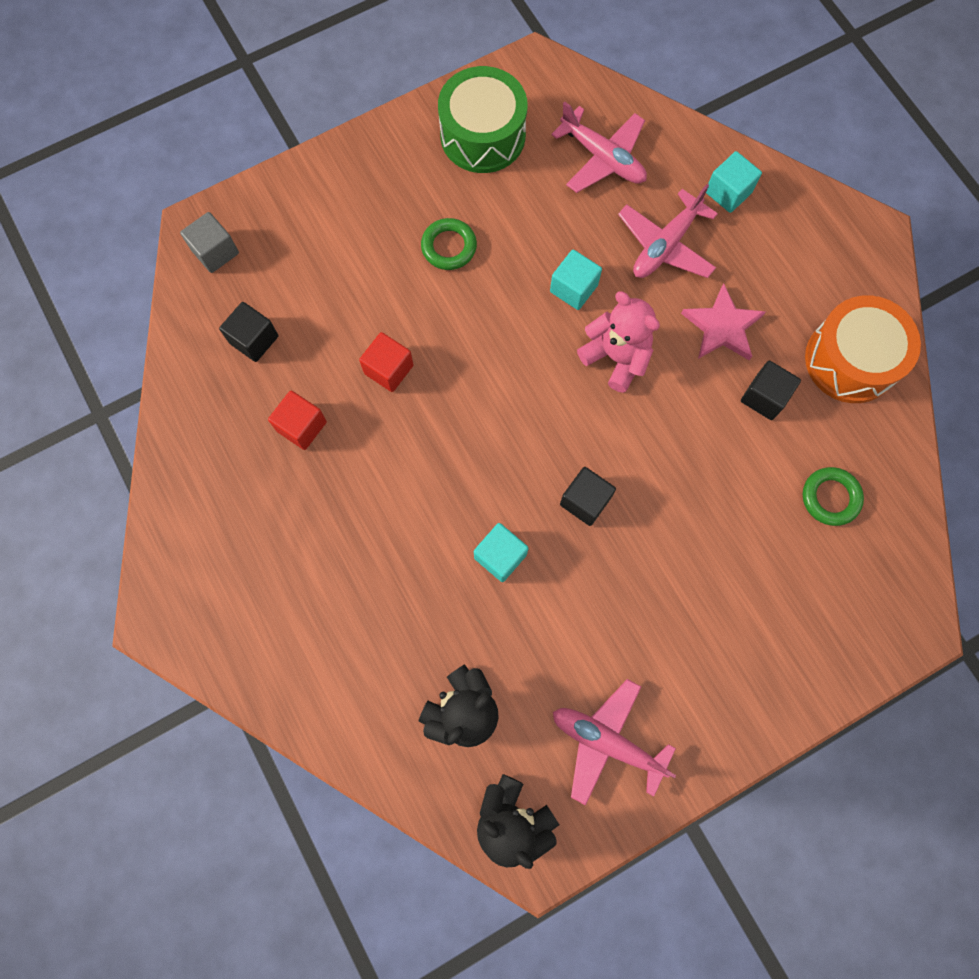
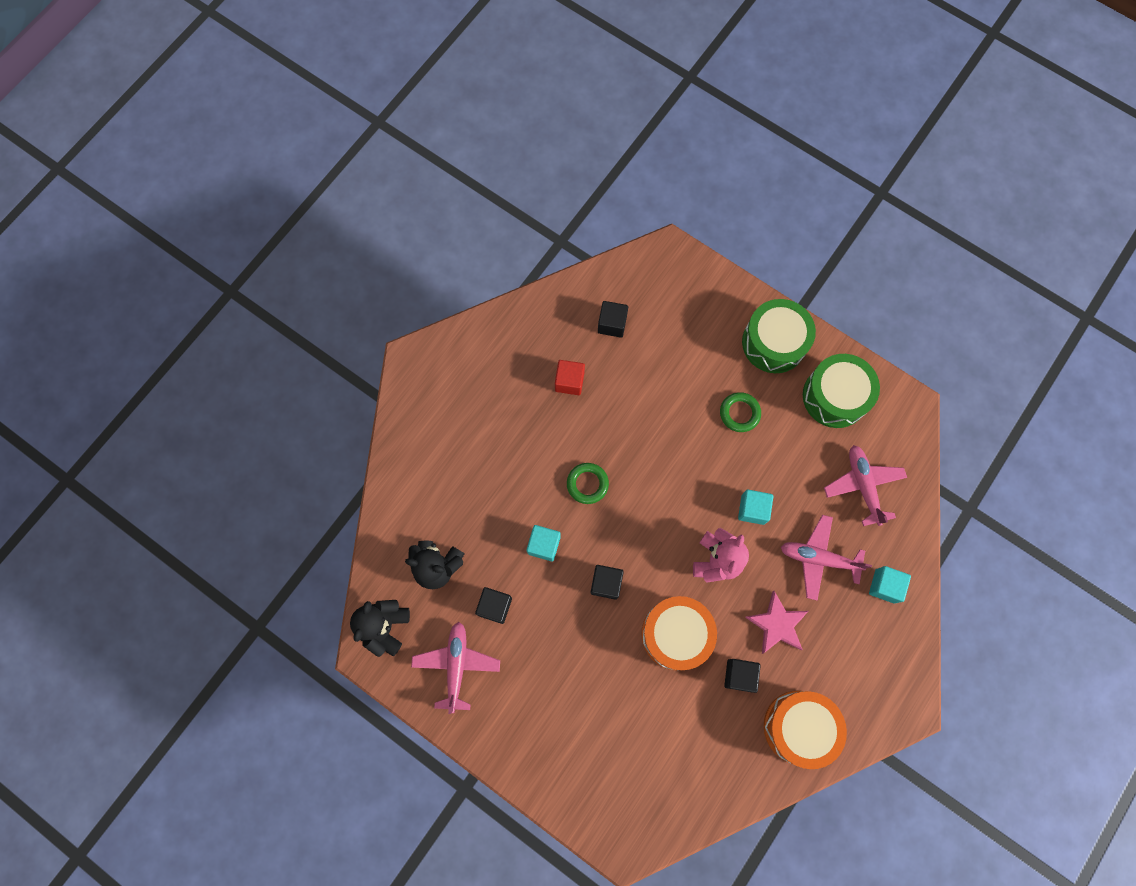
camera: 65 degrees right, 0 degrees up
grey cube [180,212,239,273] -> none
red cube [359,332,414,392] -> none
pink plane [551,102,647,193] -> pink plane turned 150 degrees clockwise [824,445,907,526]
green ring [803,467,864,526] -> green ring moved to [567,463,609,504]
none -> black cube [475,587,512,624]
none -> orange drum [641,596,717,671]
none -> green drum [742,299,816,373]

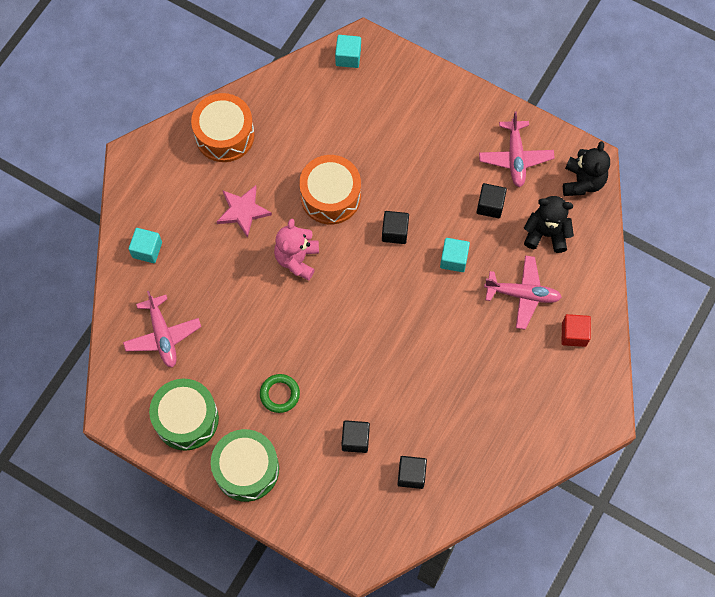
camera: 175 degrees right, 5 degrees down
red cube [555,360,585,395] -> red cube moved to [561,314,591,347]
green ring [567,463,609,504] -> none
black cube [724,659,761,693] -> black cube moved to [342,420,370,453]
turquoise cube [738,490,773,525] -> turquoise cube moved to [335,35,361,68]
pink plane [781,515,872,601] -> pink plane moved to [484,255,562,329]

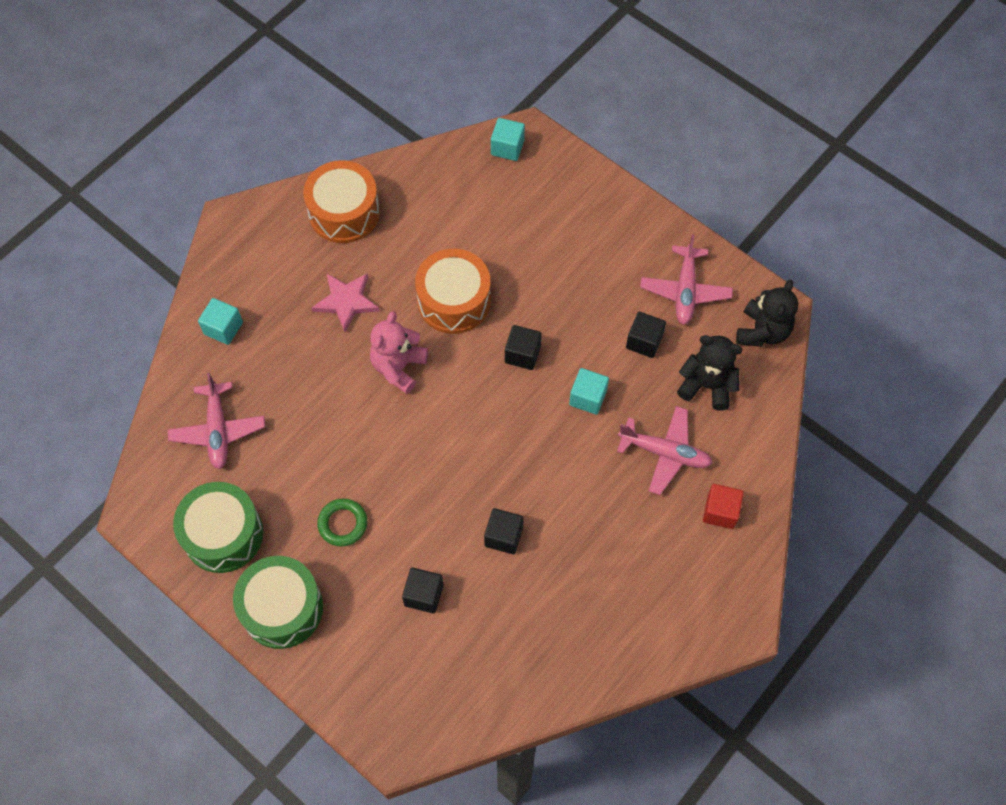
camera: 10 degrees right, 5 degrees down
black cube [397,456,427,489] -> black cube moved to [484,508,524,554]

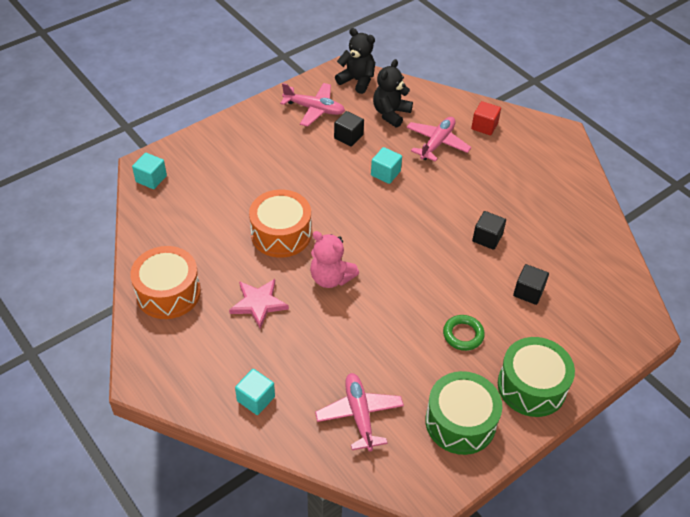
camera: 80 degrees left, 15 degrees down
pink plane [168,372,265,469] -> pink plane turned 105 degrees counterclockwise [315,373,404,452]
black cube [505,325,542,370] -> none

